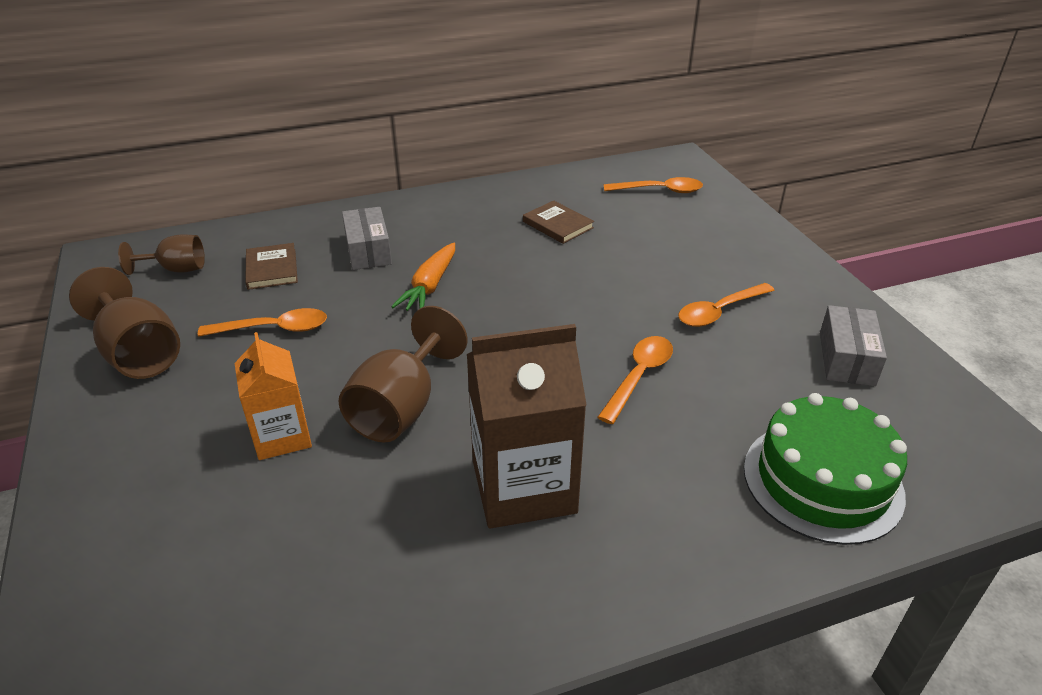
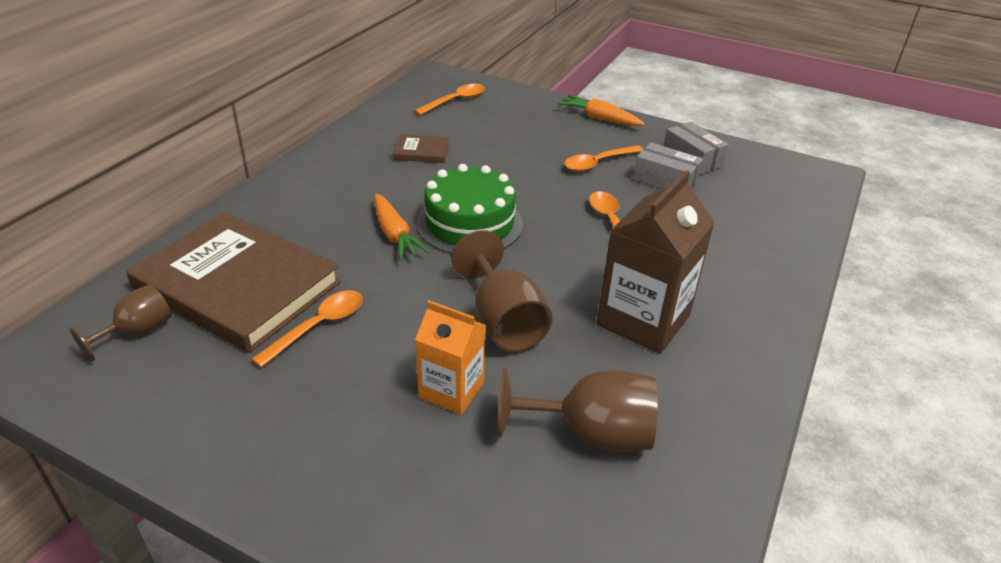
camera: 45 degrees left, 0 degrees up
brown goblet [69,267,180,379] -> brown goblet moved to [498,367,658,451]
brown book [245,243,298,290] -> brown book [126,212,341,353], size x2.45
grey box [342,207,392,270] -> grey box moved to [633,142,703,189]
orange spoon [678,283,775,327] -> orange spoon turned 45 degrees clockwise [565,145,643,172]
green cake [744,393,907,545] -> green cake moved to [416,164,523,254]
none -> orange carrot [558,95,645,126]

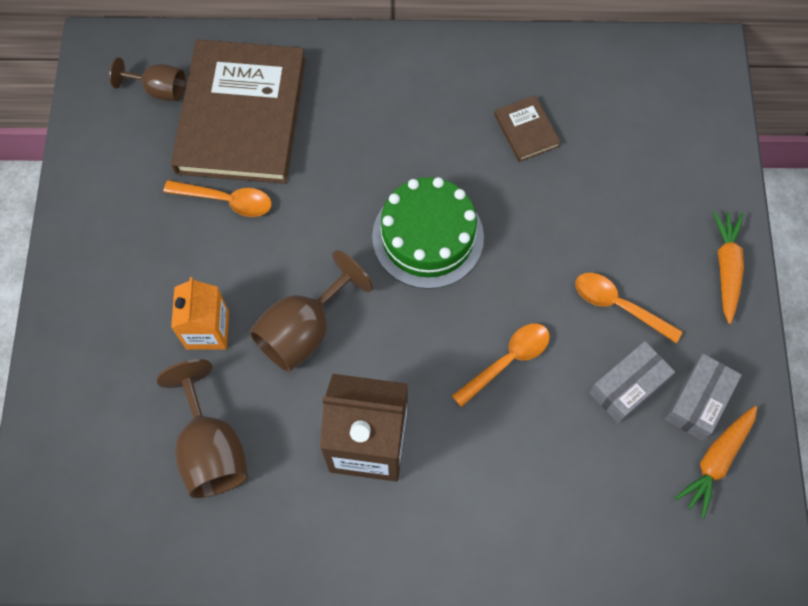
camera: 65 degrees right, 30 degrees up
orange carrot [374,193,430,260] -> orange carrot moved to [675,406,757,519]
orange spoon [414,84,485,115] -> none
grey box [633,142,703,189] -> grey box turned 45 degrees clockwise [589,341,675,424]

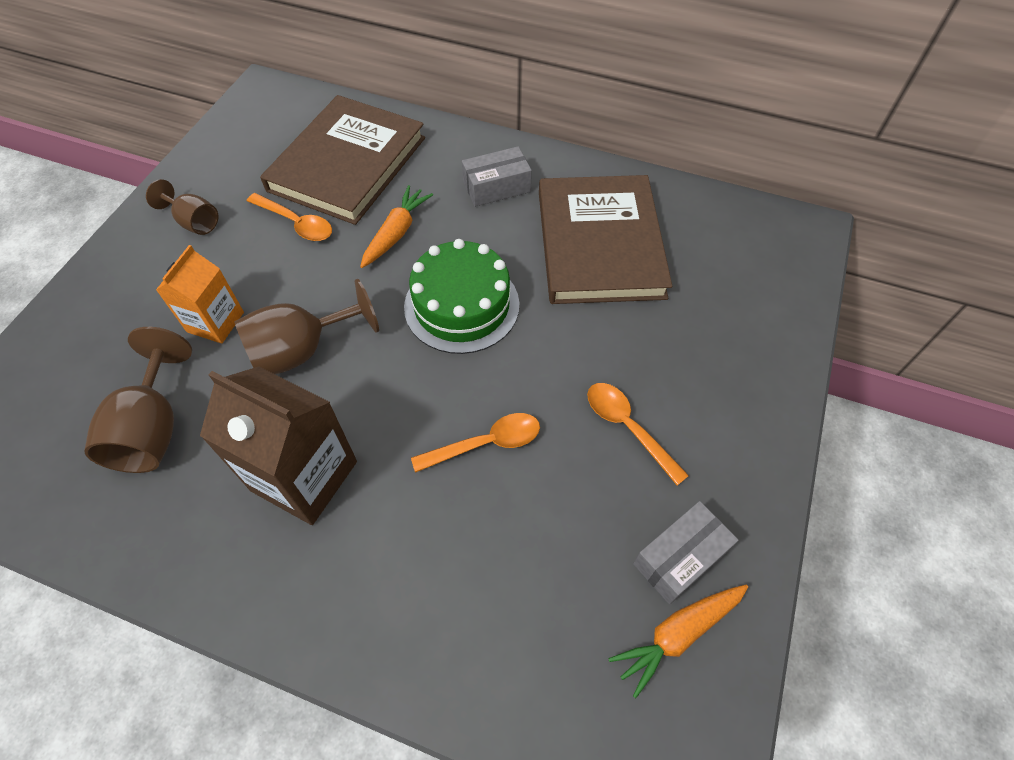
camera: 20 degrees right, 10 degrees down
brown goblet [109,57,185,101] -> brown goblet moved to [146,179,219,235]
brown book [494,95,561,162] -> brown book [539,175,672,304], size x2.45
grey box [589,341,675,424] -> grey box moved to [462,146,532,207]
orange carrot [713,211,744,324] -> orange carrot moved to [360,185,433,268]

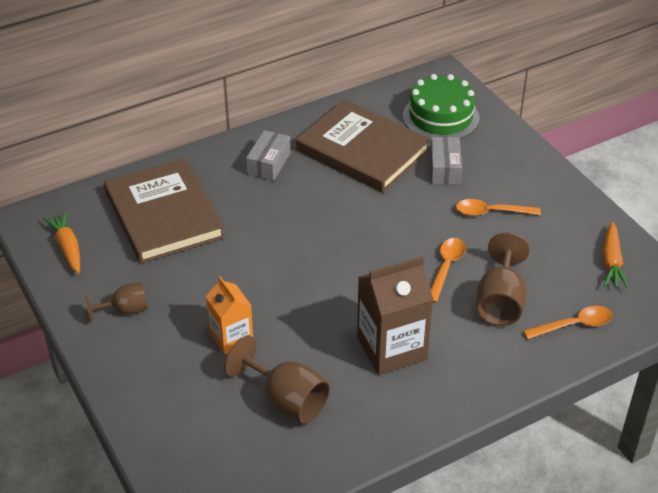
camera: 50 degrees left, 15 degrees down
brown goblet [234,279,379,374] -> brown goblet moved to [476,233,530,326]
orange spoon [247,193,332,241] -> orange spoon moved to [523,306,613,339]
orange carrot [360,185,433,268] -> orange carrot moved to [43,211,80,274]
green cake [404,239,519,354] -> green cake moved to [403,74,480,139]
grey box [633,501,738,604] -> grey box moved to [430,137,462,185]

